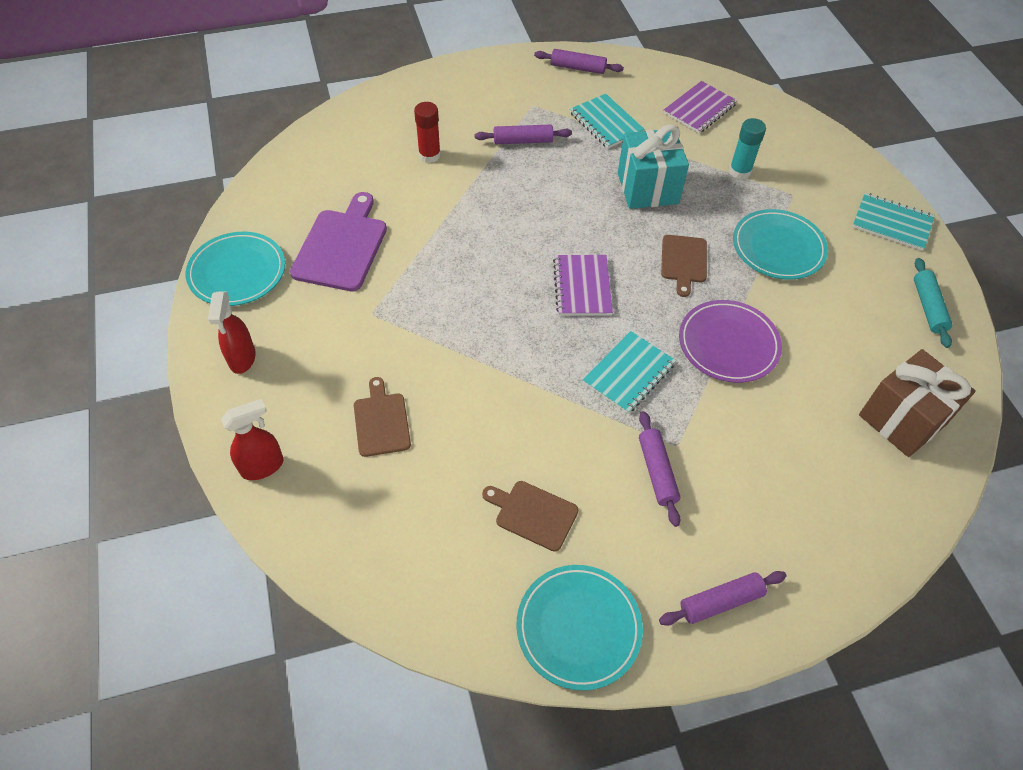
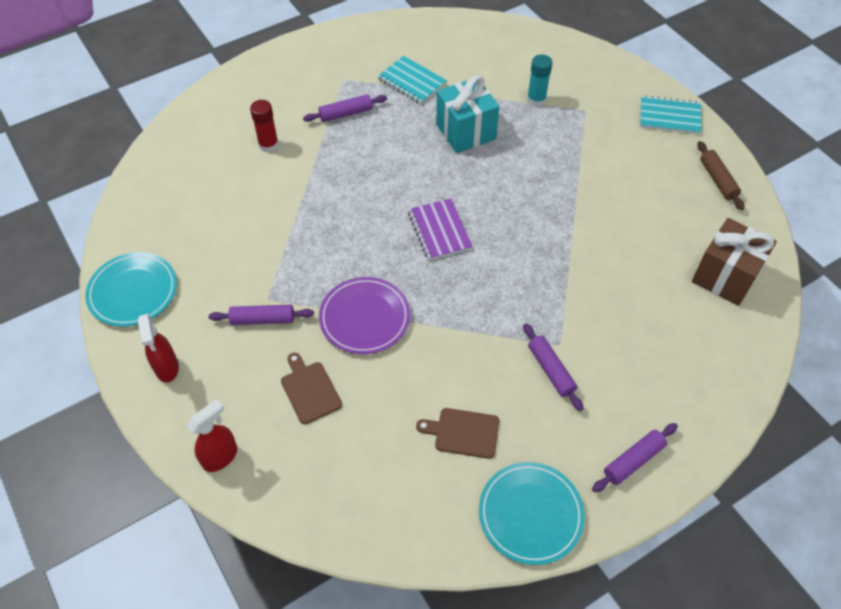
camera: 15 degrees left, 0 degrees up
purple cutting board [290,192,387,291] -> none
purple rolling pin [534,49,624,74] -> purple rolling pin moved to [209,305,314,325]
turquoise notebook [583,331,676,414] -> none
brown cutting board [661,235,707,297] -> none
purple notebook [664,81,737,133] -> none
purple plate [679,300,782,383] -> purple plate moved to [319,277,410,354]
turquoise plate [733,209,828,280] -> none
turquoise rolling pin [914,258,952,348] -> brown rolling pin [697,141,745,210]

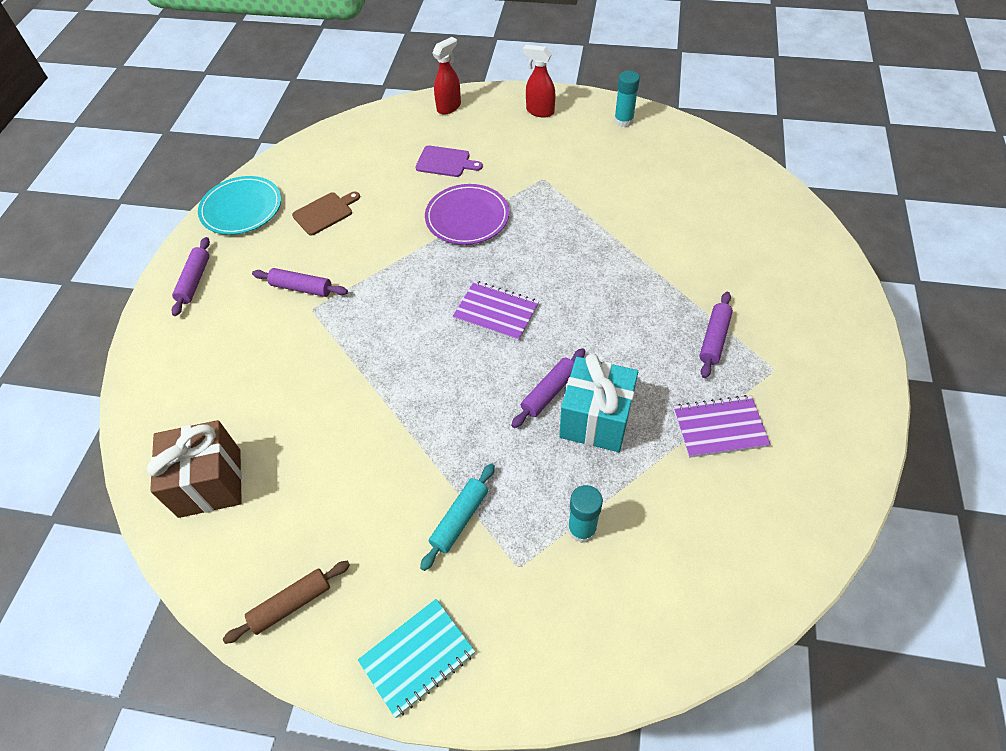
camera: 135 degrees right, 0 degrees up
turquoise plate [85,252,177,327] -> turquoise glue stick [614,71,640,127]
red spray bottle [187,399,237,472] -> red spray bottle turned 135 degrees counterclockwise [432,37,461,115]
purple rolling pin [209,305,314,325] -> purple rolling pin moved to [511,348,585,428]
red glue stick [250,100,279,152] -> none
brown cutting board [281,353,342,424] -> purple cutting board [416,145,483,177]
turquoise notebook [377,56,447,104] -> purple notebook [673,395,771,458]
brown rolling pin [697,141,745,210] -> brown rolling pin turned 60 degrees counterclockwise [223,561,350,644]
none -> turquoise rolling pin [420,463,495,571]

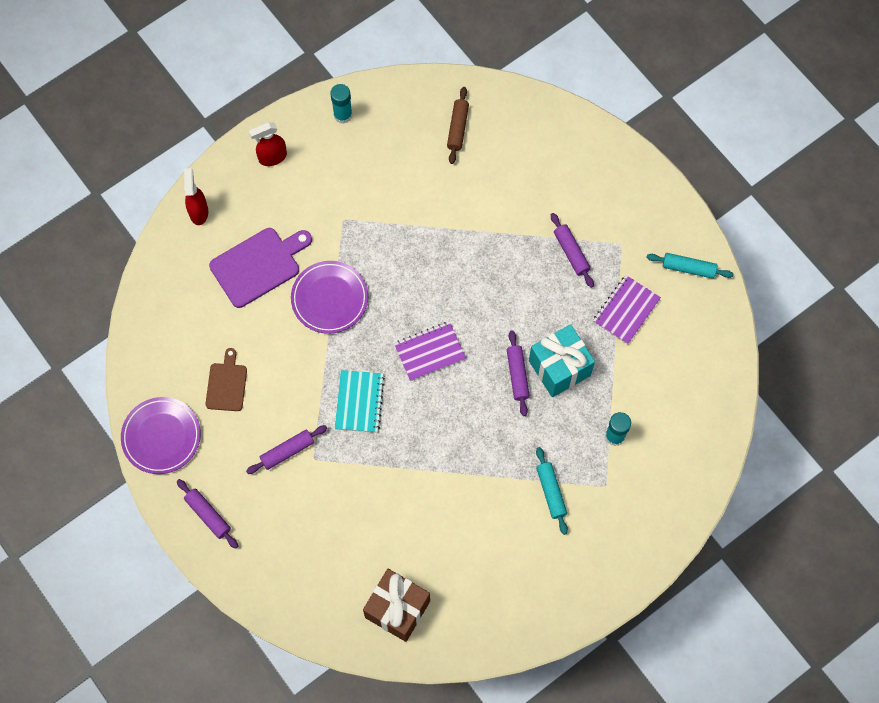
camera: 50 degrees left, 15 degrees up
turquoise plate [198,176,281,235] -> purple plate [121,397,201,474]
brown rolling pin [223,561,350,644] -> brown rolling pin moved to [447,87,469,164]
turquoise notebook [358,599,475,718] -> turquoise notebook moved to [335,370,385,433]
purple cutting board [416,145,483,177] -> purple cutting board [209,228,312,308], size x1.64
none -> turquoise rolling pin [646,253,734,279]

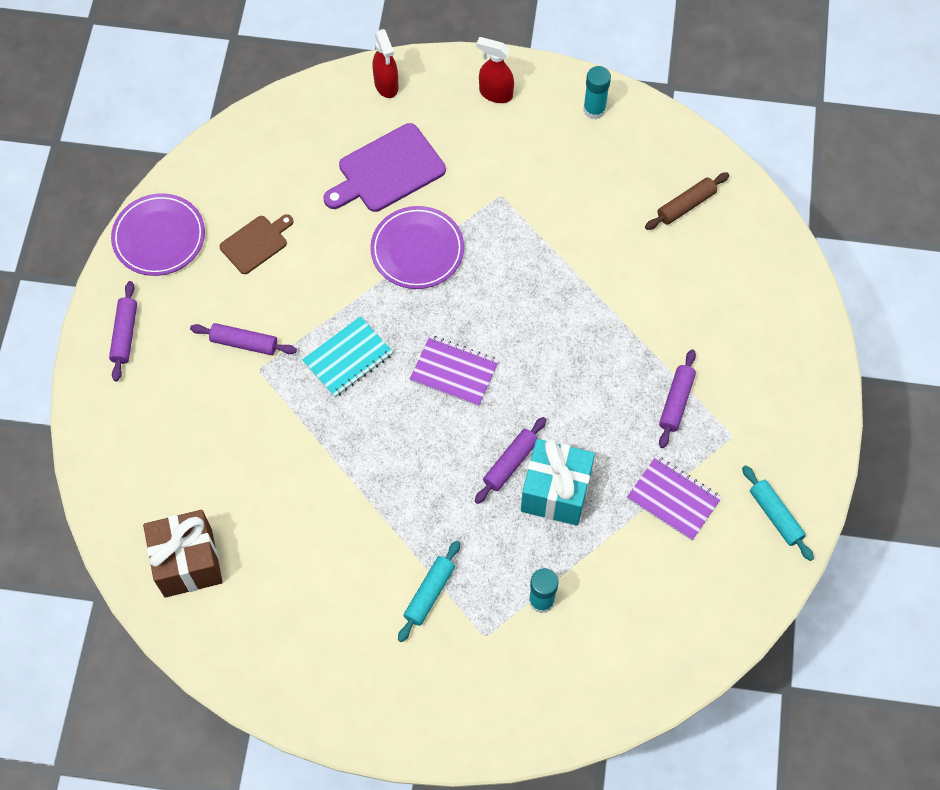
camera: 45 degrees right, 5 degrees down
red spray bottle [184,168,208,225] -> red spray bottle turned 120 degrees clockwise [372,29,398,98]
purple cutting board [209,228,312,308] -> purple cutting board turned 135 degrees clockwise [324,123,446,212]
purple notebook [593,275,661,344] -> purple notebook turned 45 degrees clockwise [627,456,722,541]

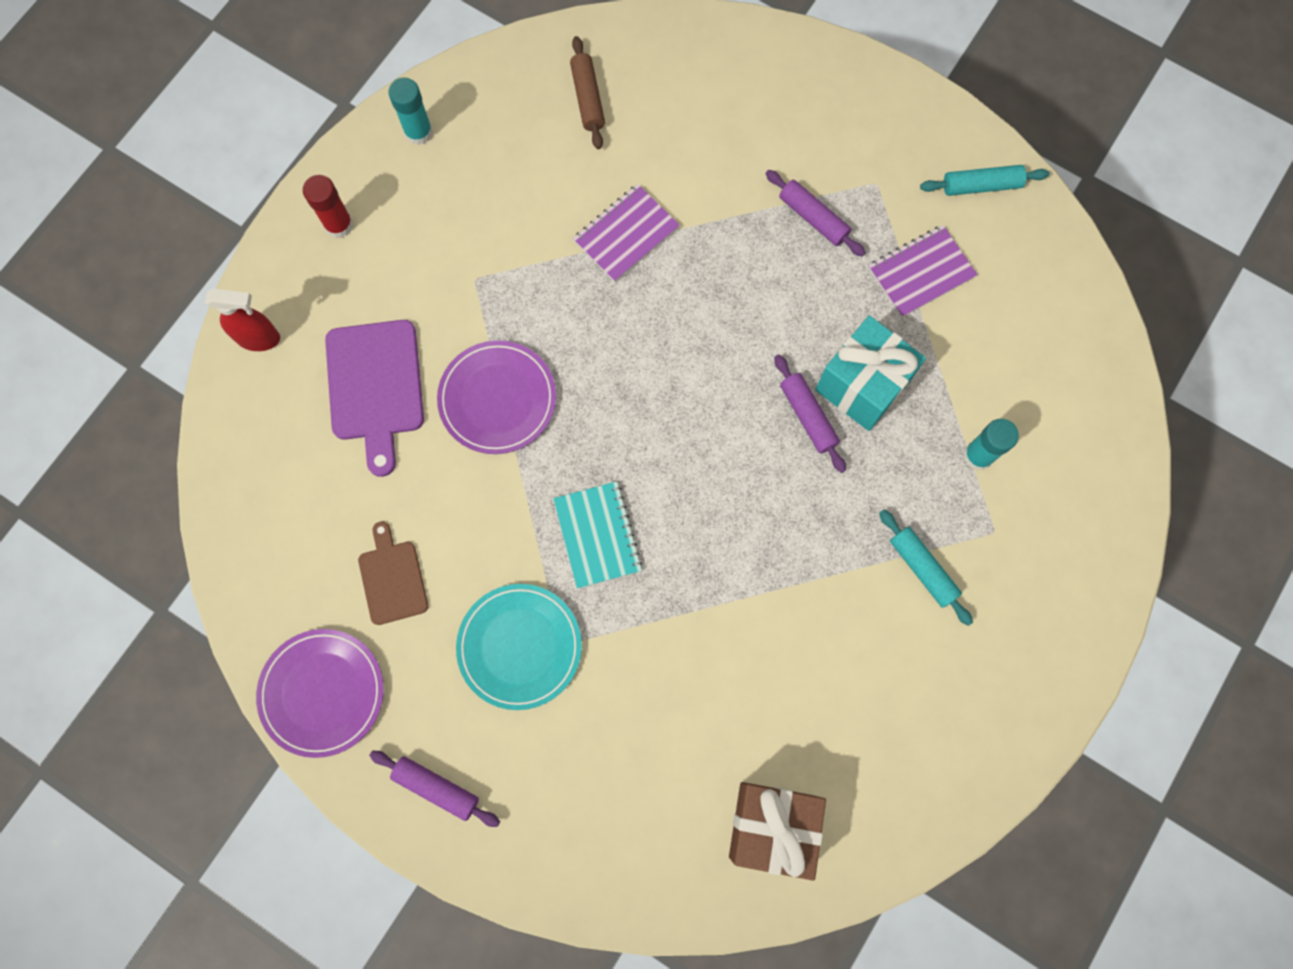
camera: 65 degrees left, 10 degrees up
purple rolling pin [190,323,297,355] -> turquoise plate [456,584,582,710]
purple notebook [410,335,499,407] -> purple notebook moved to [573,184,680,282]
red spray bottle [476,37,514,103] -> red glue stick [303,175,353,238]

